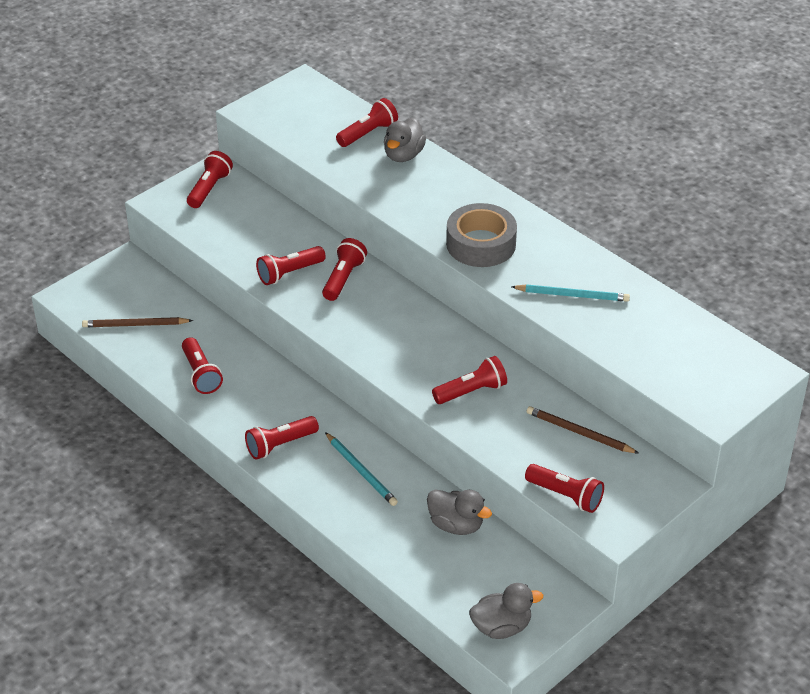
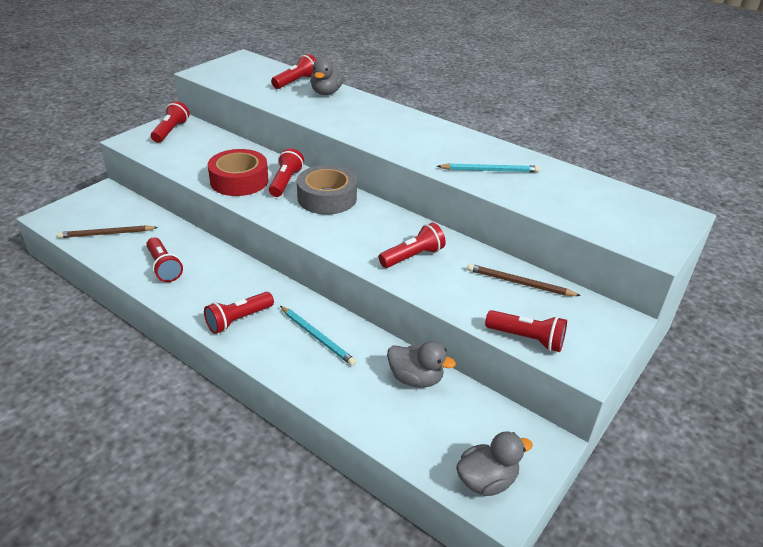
camera: 10 degrees left, 5 degrees down
red flashlight [256,246,326,285] -> red tape [208,149,269,196]
grey tape [446,203,517,267] -> grey tape moved to [297,165,357,215]

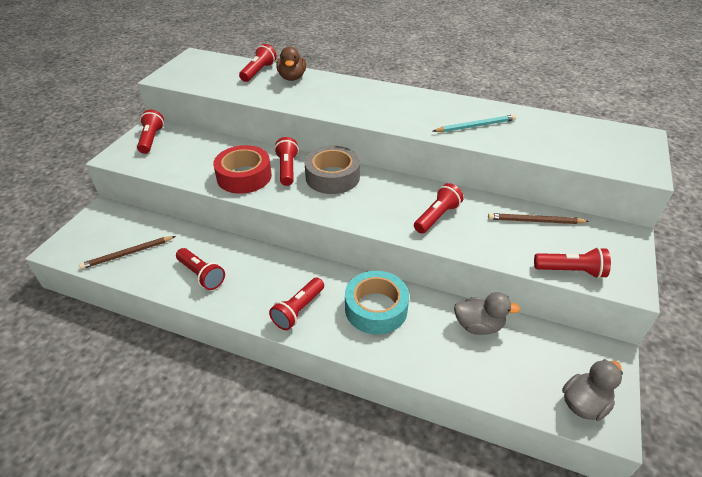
camera: 15 degrees left, 5 degrees up
turquoise pencil [280,306,356,366] -> turquoise tape [345,271,409,335]
grey duck [310,58,344,95] -> brown duck [277,47,306,81]

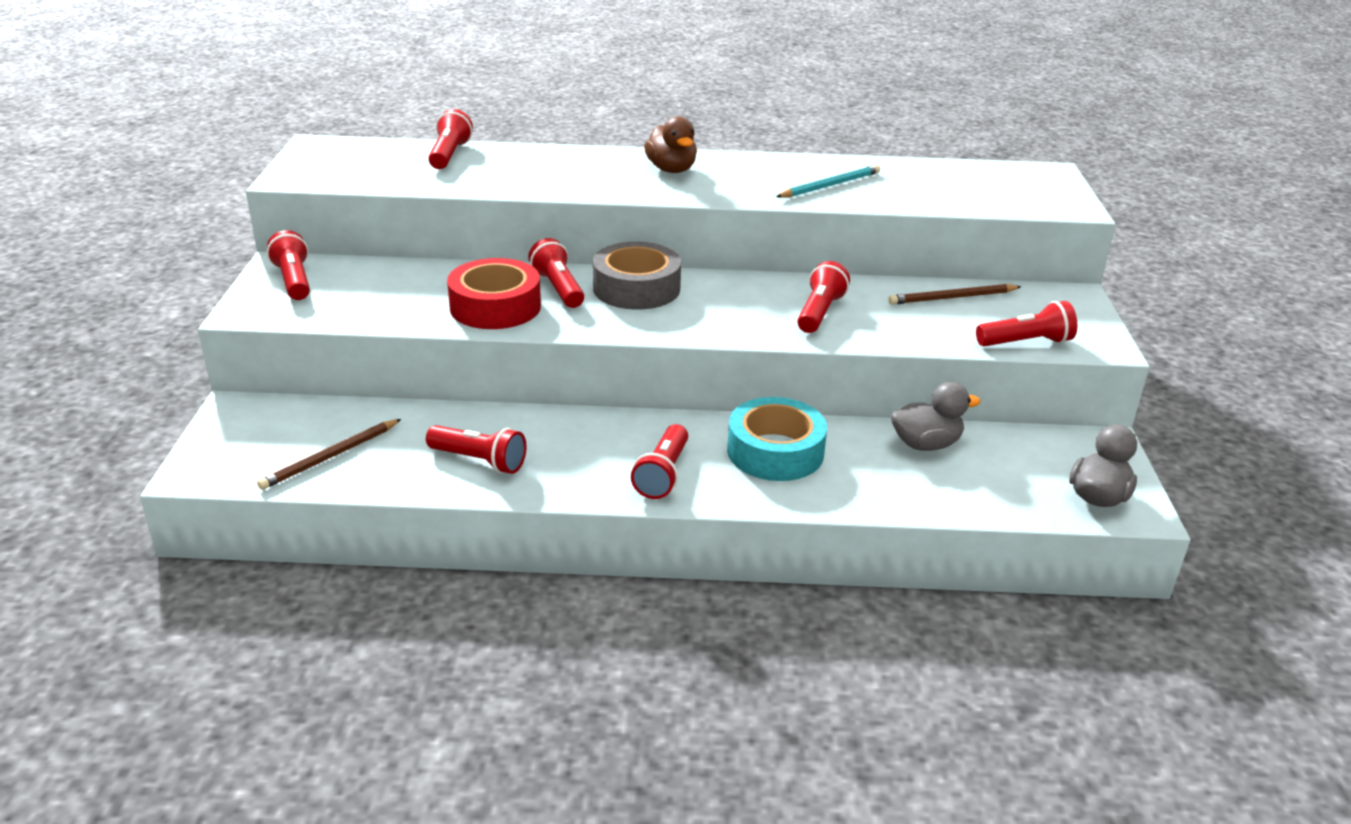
camera: 20 degrees left, 10 degrees down
brown duck [277,47,306,81] -> brown duck moved to [644,116,697,173]

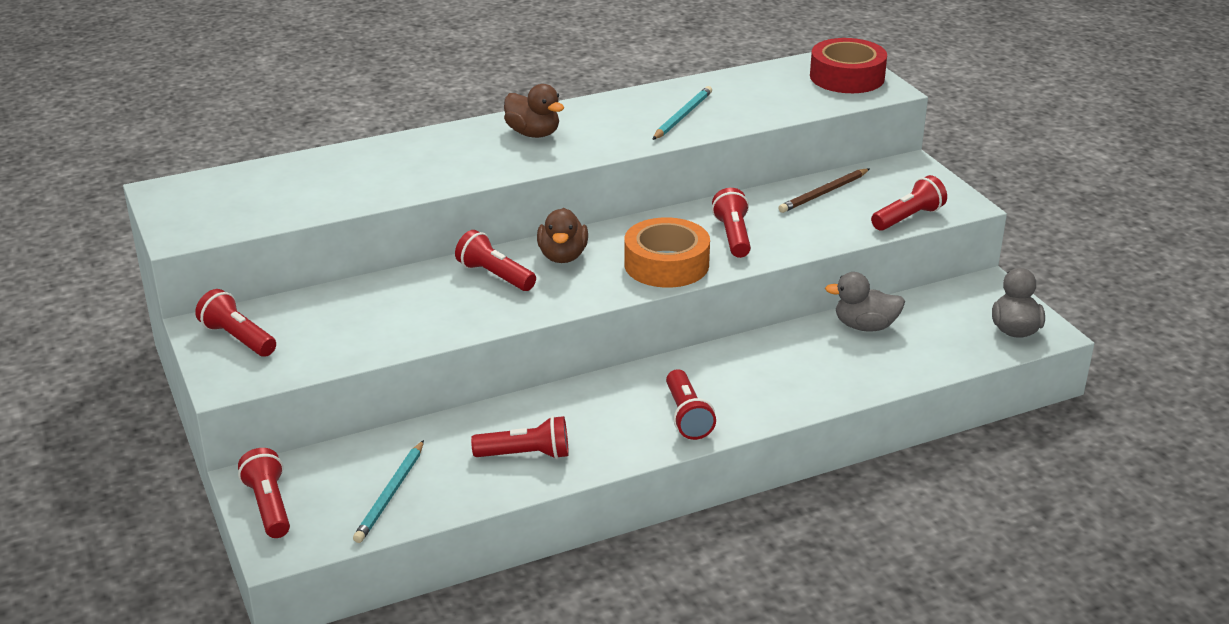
camera: 25 degrees left, 0 degrees up
brown pencil [257,419,401,490] -> turquoise pencil [353,440,424,543]
red flashlight [428,109,473,169] -> red flashlight moved to [238,448,290,538]
red tape [447,258,541,329] -> red tape moved to [810,38,887,93]
grey tape [593,242,681,310] -> brown duck [537,208,588,263]
turquoise tape [727,397,827,481] -> none
grey duck [891,382,980,451] -> grey duck turned 135 degrees counterclockwise [825,272,905,331]
none -> orange tape [624,217,710,288]

